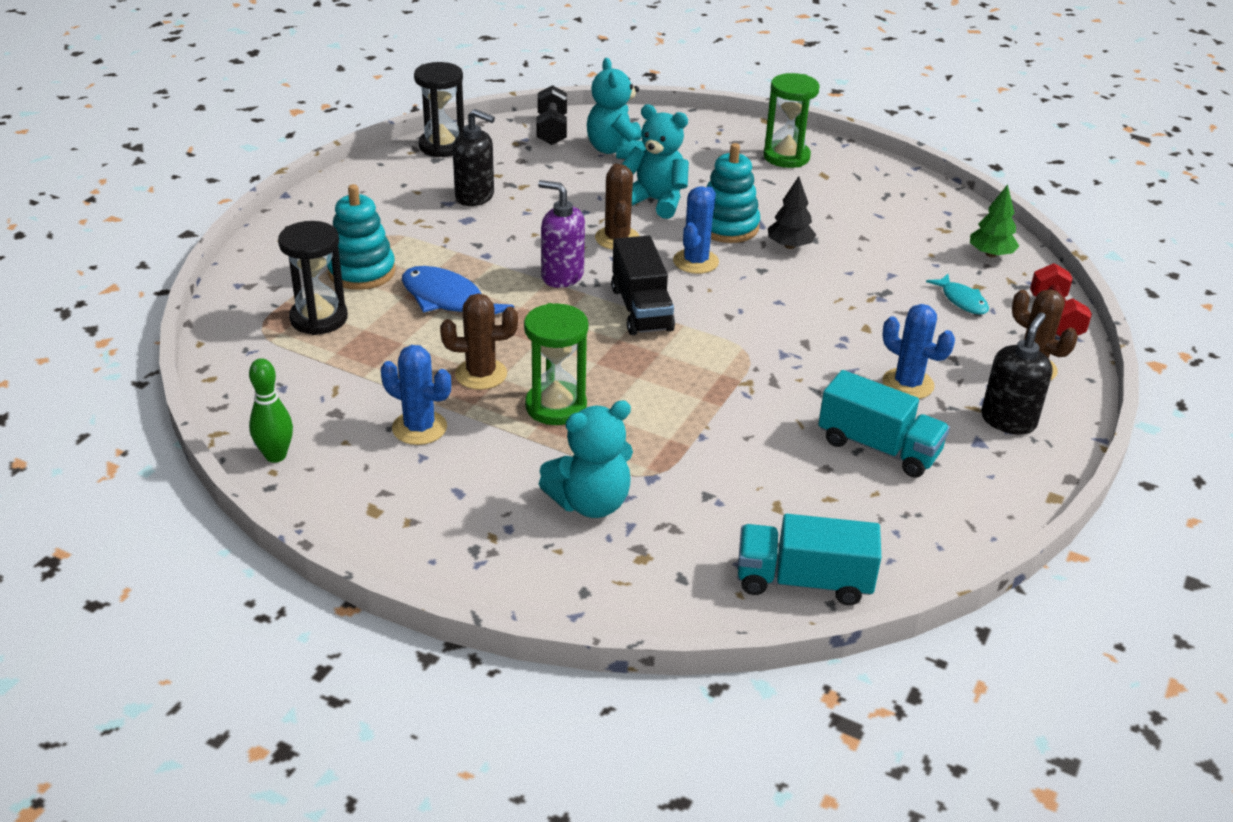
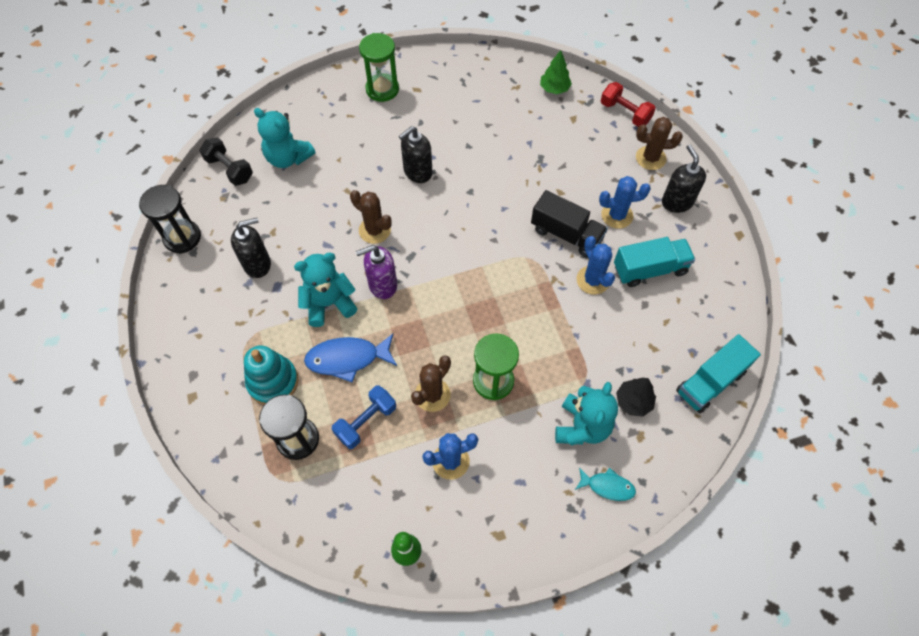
camera: 45 degrees left, 25 degrees up
black truck [611,236,675,335] -> black truck moved to [531,190,608,257]
turquoise teddy bear [622,104,689,219] -> turquoise teddy bear moved to [294,252,358,327]
blue cactus [673,186,719,274] -> blue cactus moved to [576,236,615,295]
turquoise stacking toy [707,143,760,243] -> black soap dispenser [399,126,432,183]
black tree [768,176,816,249] -> black tree moved to [616,378,656,417]
turquoise fish [926,274,989,315] -> turquoise fish moved to [575,467,636,501]
none -> blue dumbbell [332,385,396,449]

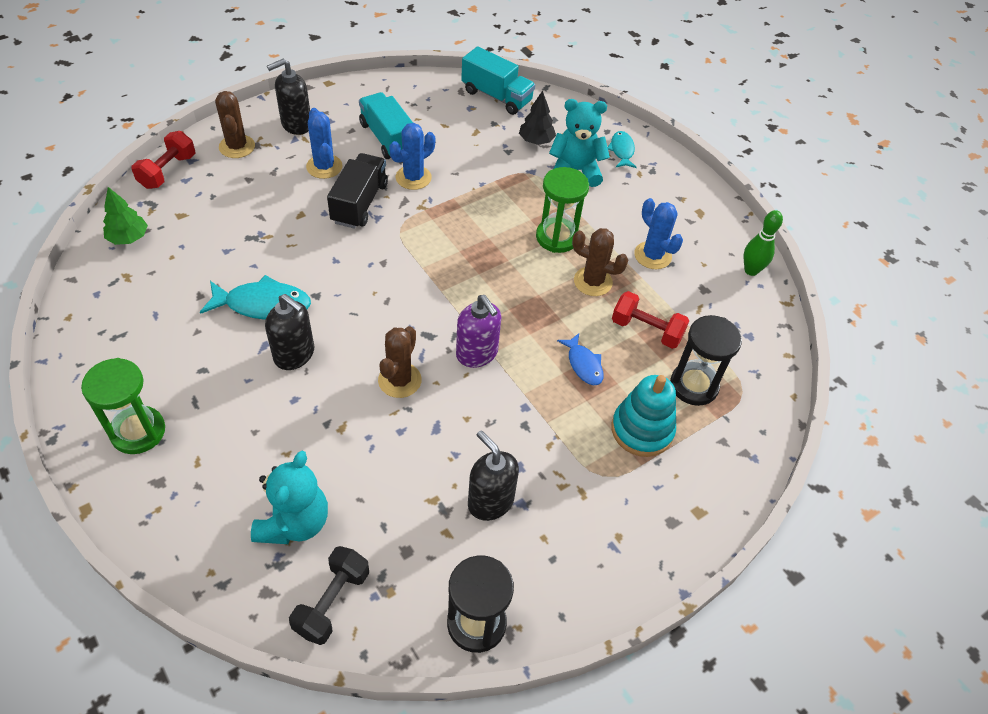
camera: 110 degrees left, 10 degrees down
turquoise teddy bear [294,252,358,327] -> none
blue fish [304,334,397,382] -> blue fish [557,333,604,385], size x0.60
blue dumbbell [332,385,396,449] -> red dumbbell [612,291,689,349]
none -> turquoise fish [200,275,311,320]

